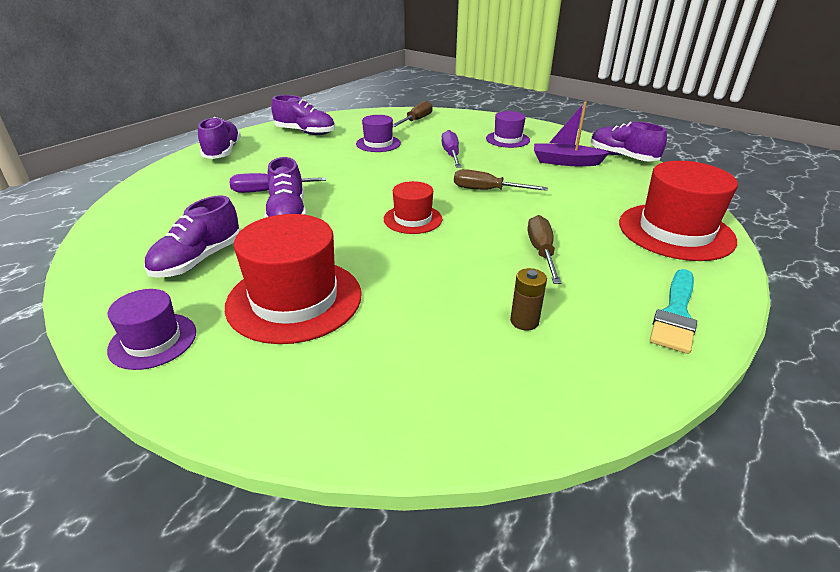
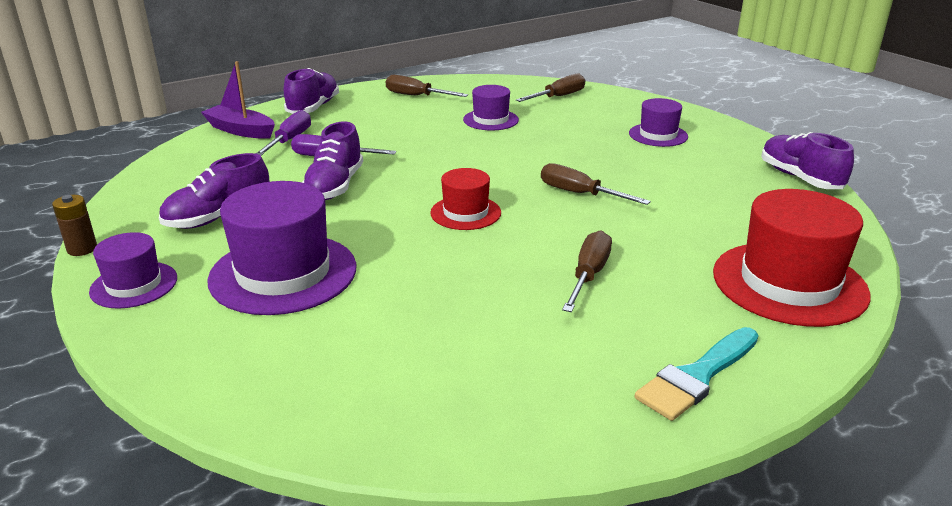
camera: 20 degrees right, 5 degrees down
red hat [225,214,361,344] -> purple hat [207,181,356,315]
purple shoe [271,95,335,135] -> brown screwdriver [386,75,468,97]
purple screwdriver [441,130,462,168] -> purple screwdriver moved to [256,110,311,156]
brown battery [510,268,547,331] -> brown battery moved to [52,195,97,256]
purple boat [534,102,610,166] -> purple boat moved to [201,61,275,139]

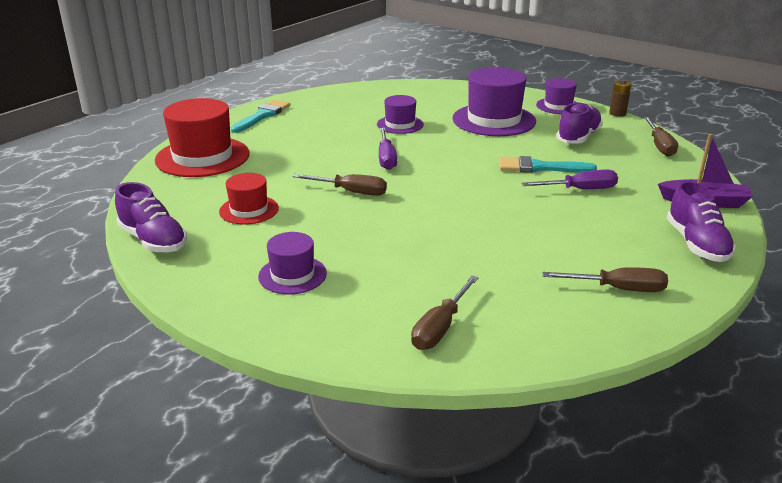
camera: 160 degrees right, 0 degrees up
purple screwdriver [256,110,311,156] -> purple screwdriver moved to [379,128,397,170]
purple shoe [302,121,363,200] -> turquoise brush [499,156,597,173]
red hat [430,168,501,230] -> red hat moved to [219,173,279,225]
purple hat [463,85,519,131] -> purple hat moved to [377,95,424,134]
brown screwdriver [562,230,612,312] -> brown screwdriver moved to [644,117,678,157]

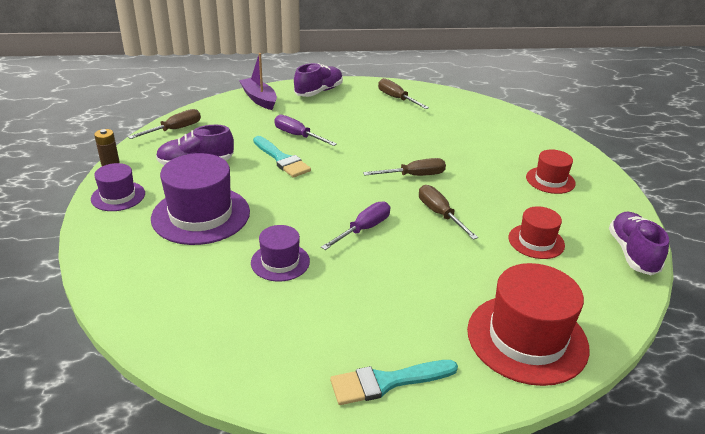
camera: 135 degrees left, 5 degrees up
purple hat [258,232,327,294] -> red hat [526,150,576,194]
brown screwdriver [411,275,479,350] -> brown screwdriver moved to [363,158,446,176]

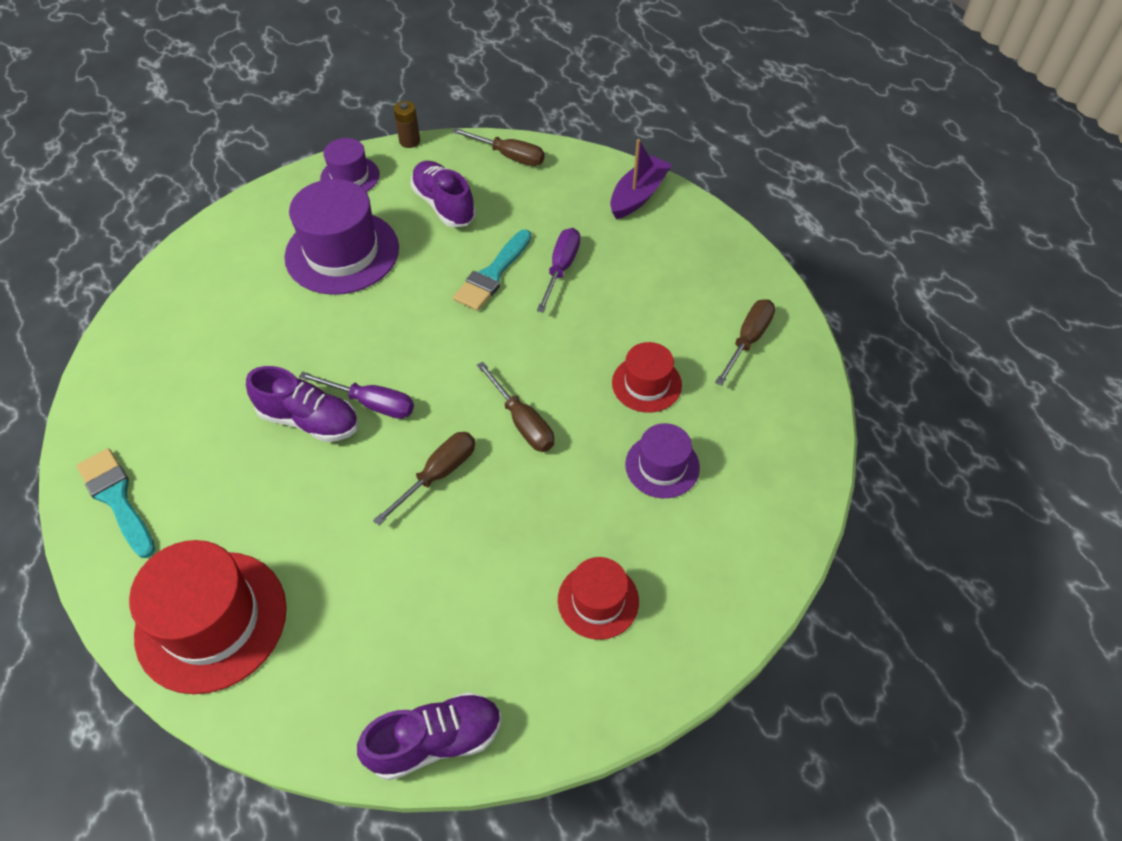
camera: 70 degrees right, 20 degrees up
purple hat [251,225,310,282] -> purple hat moved to [625,423,700,498]
purple shoe [294,63,343,97] -> purple shoe moved to [246,366,359,442]
red hat [508,206,565,259] -> red hat moved to [612,342,682,413]

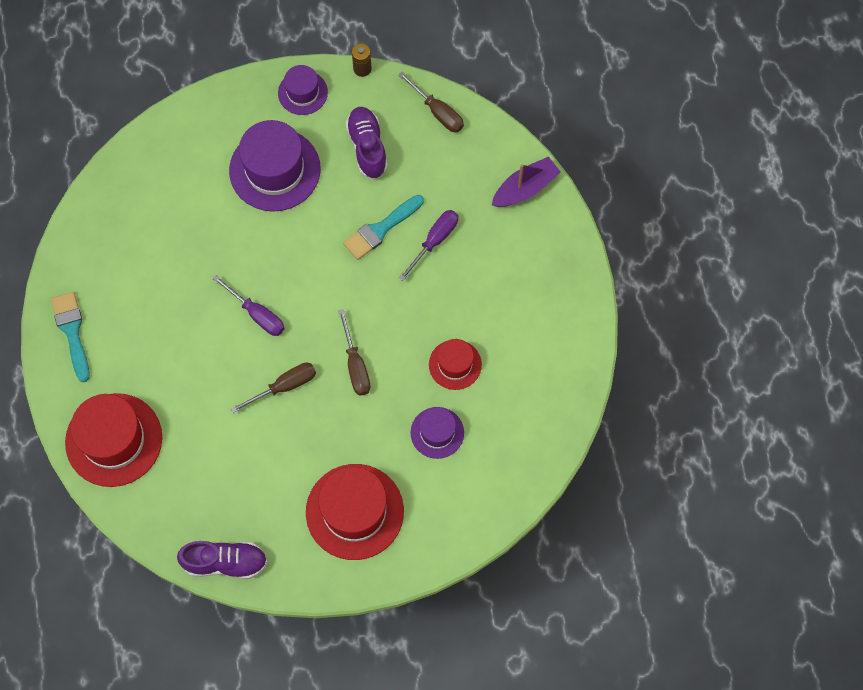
camera: 20 degrees right, 15 degrees up
purple shoe [246,366,359,442] -> none
red hat [558,557,639,640] -> red hat [306,464,404,560], size x1.80
brown screwdriver [715,299,775,386] -> none

